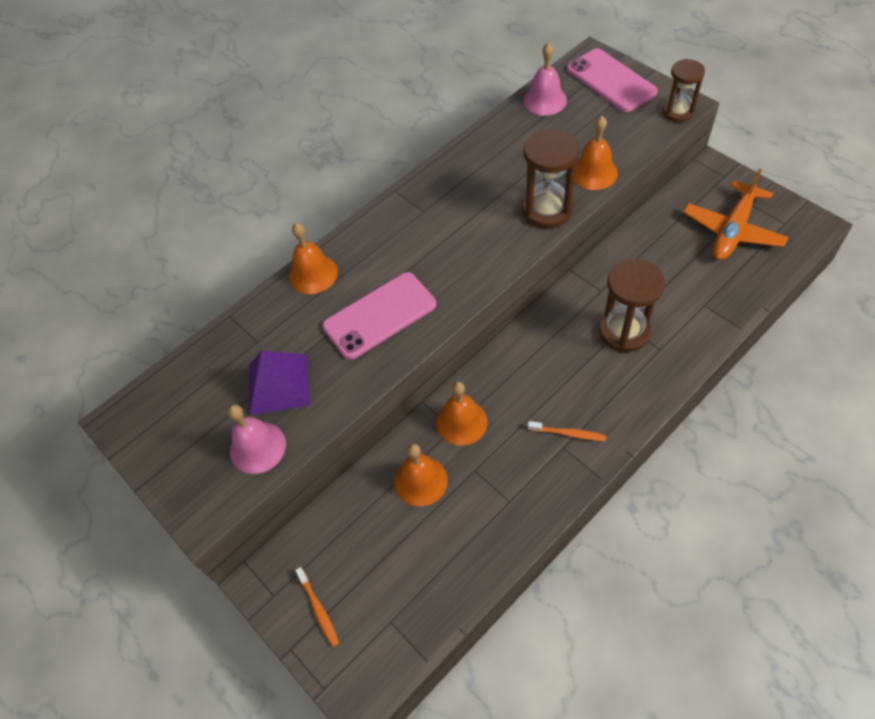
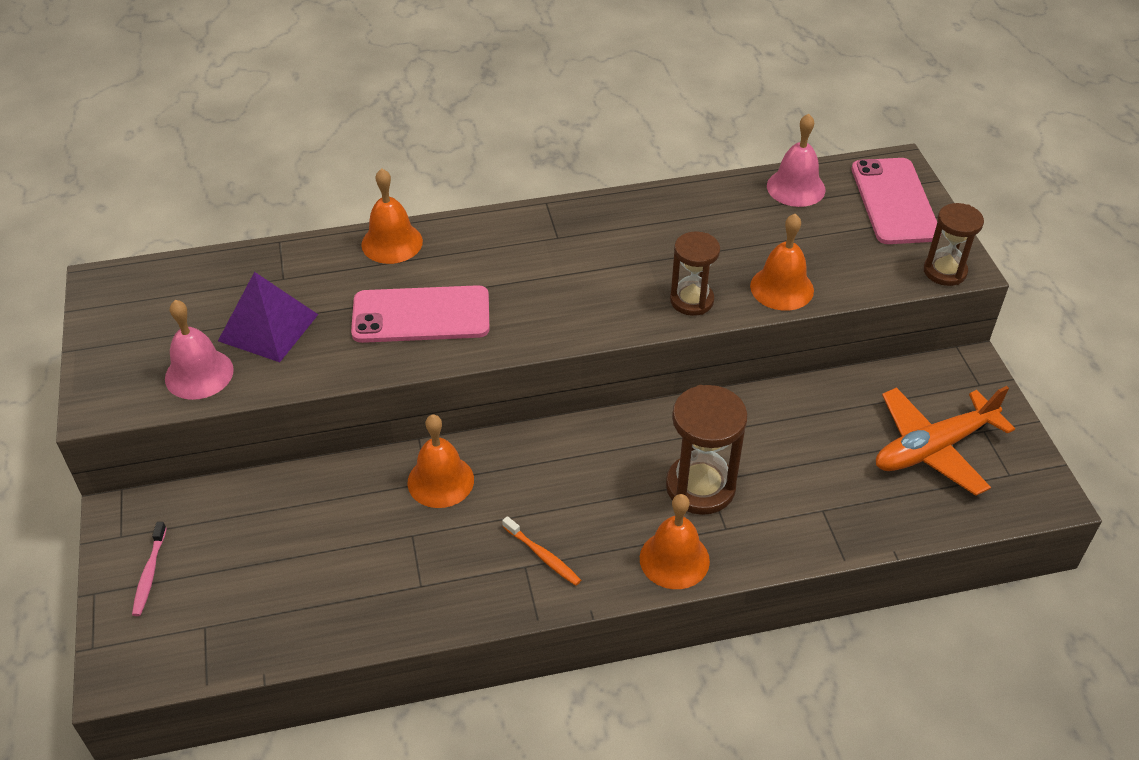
camera: 25 degrees right, 10 degrees down
orange toothbrush [295,567,339,647] -> pink toothbrush [132,522,167,616]
orange bell [394,444,448,507] -> orange bell moved to [640,494,710,589]
brown hourglass [522,128,579,229] -> brown hourglass [670,231,720,316], size x0.66

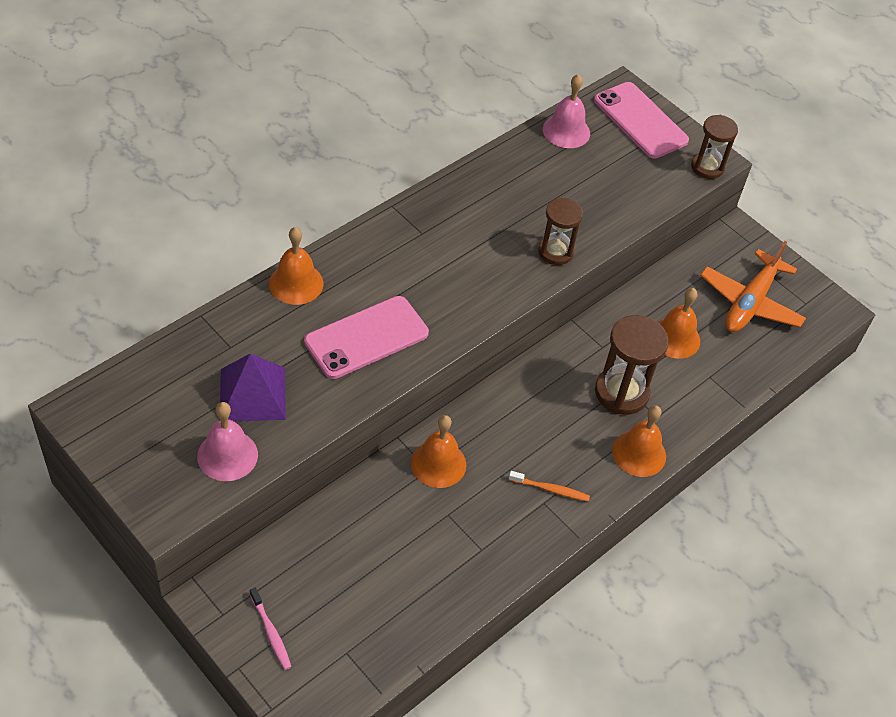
camera: 35 degrees left, 5 degrees up
orange bell [750,214,814,311] -> orange bell moved to [658,288,700,359]

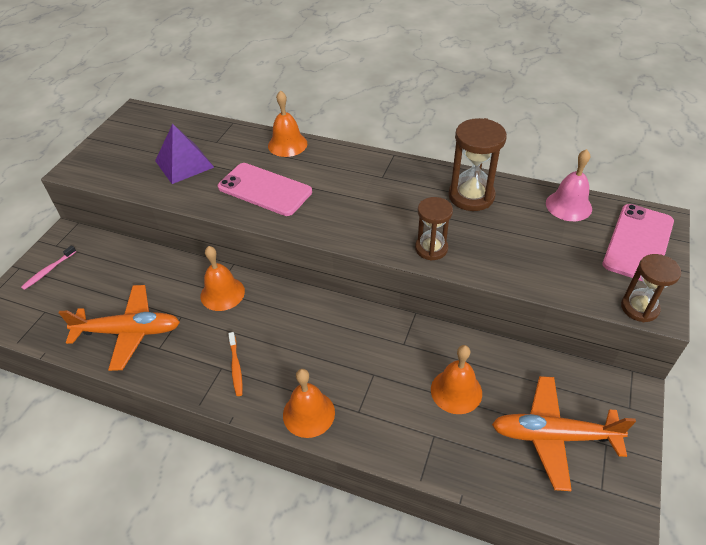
camera: 70 degrees right, 5 degrees down
pink bell [197,402,258,481] -> none
brown hourglass [595,315,669,415] -> brown hourglass moved to [448,118,507,211]
none -> orange plane [59,285,180,371]

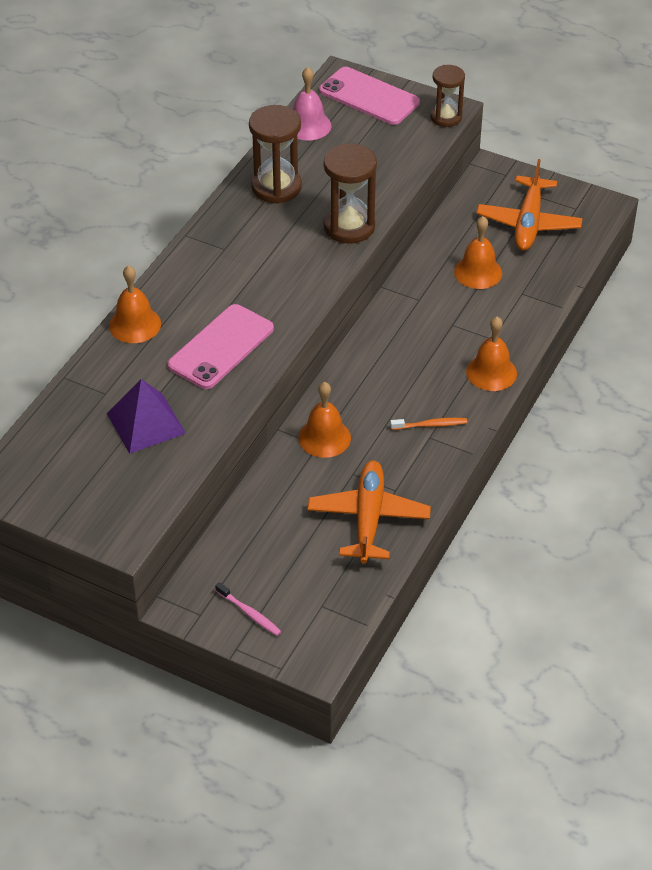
camera: 85 degrees left, 0 degrees up
brown hourglass [415,197,453,261] -> brown hourglass [324,144,377,244], size x1.52

